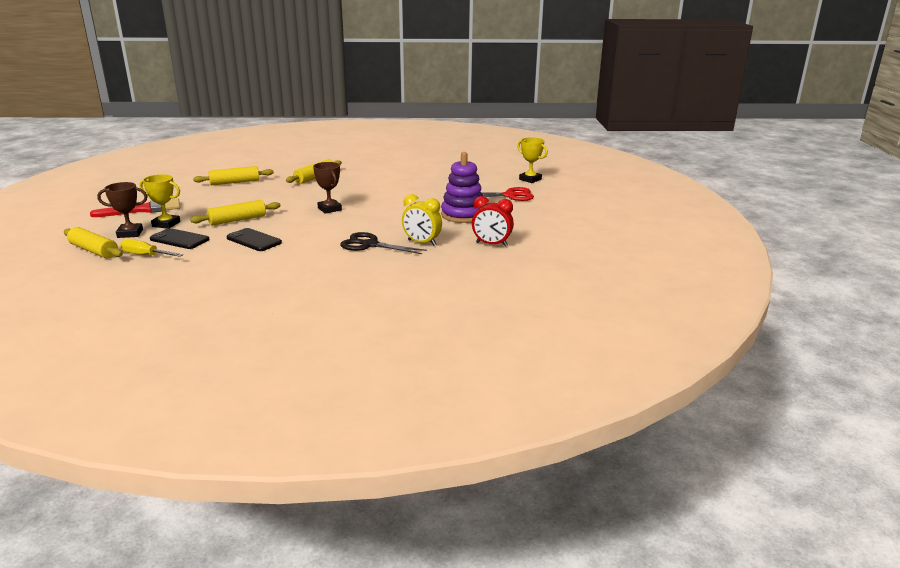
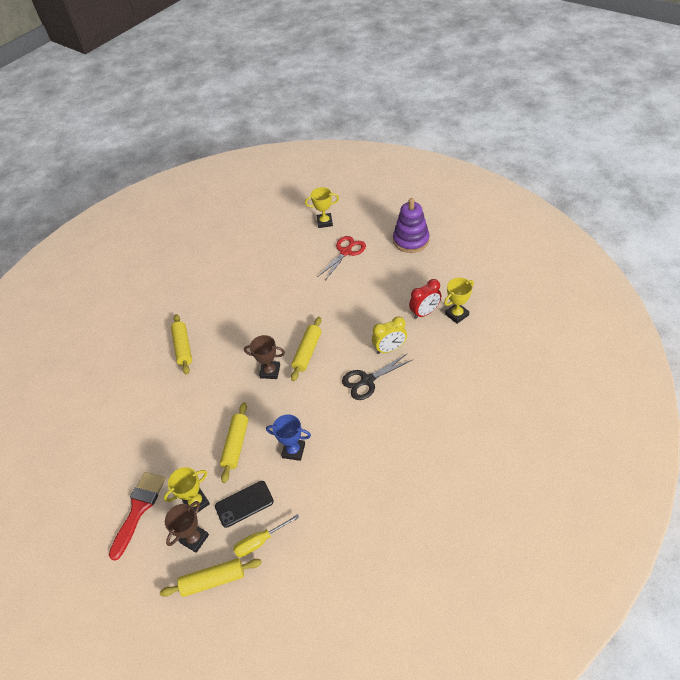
camera: 45 degrees left, 25 degrees up
yellow rolling pin [193,166,274,185] -> yellow rolling pin moved to [291,317,321,381]
black phone [226,228,282,251] -> blue trophy [266,414,311,461]
purple stacking toy [441,152,483,223] -> purple stacking toy moved to [393,198,430,253]
none -> yellow trophy [444,278,474,324]

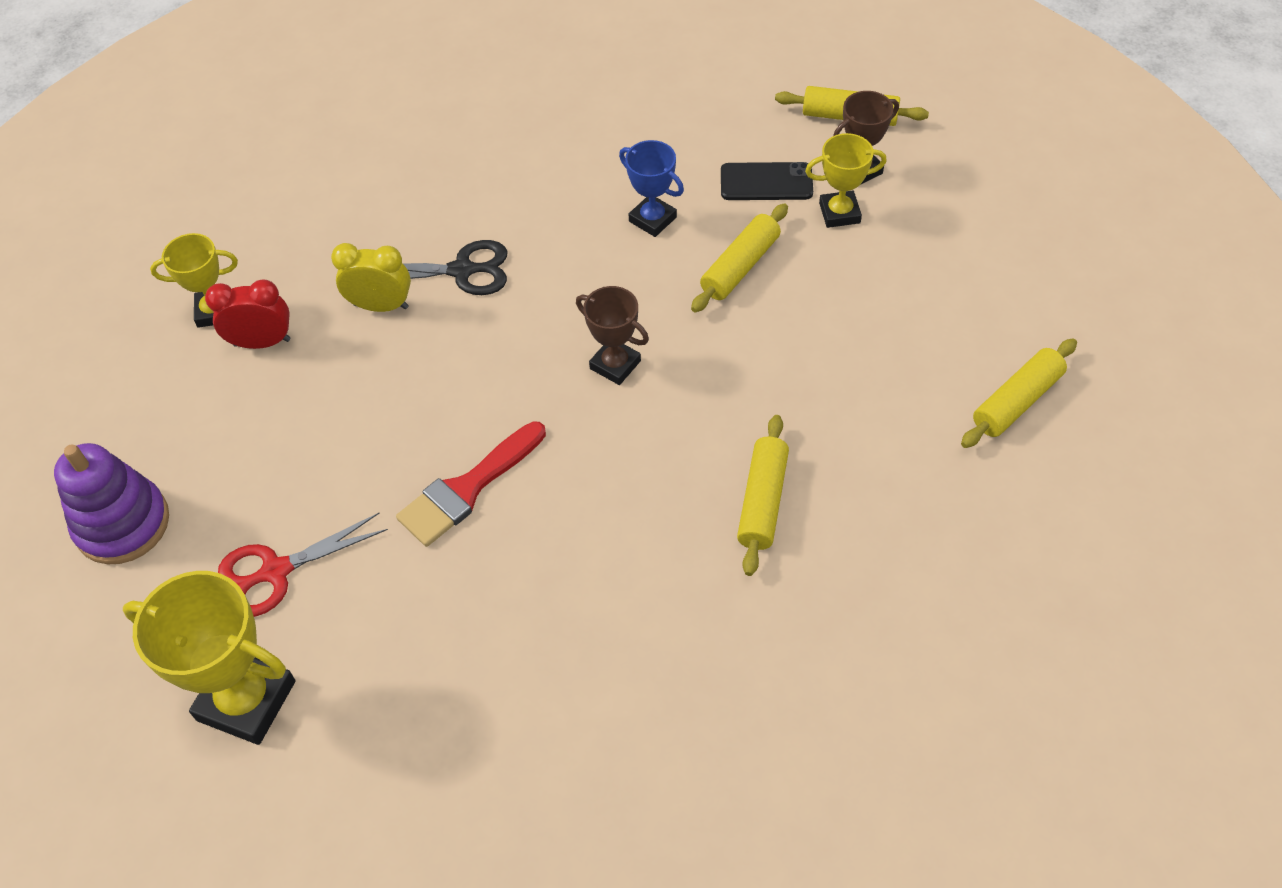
camera: 155 degrees left, 5 degrees up
red brush [109,472,166,561] -> red brush moved to [396,421,546,547]
yellow screwdriver [233,514,300,557] -> none
yellow rolling pin [291,317,321,381] -> yellow rolling pin moved to [961,338,1077,448]
yellow trophy [305,187,339,228] -> yellow trophy [123,571,295,745], size x1.70

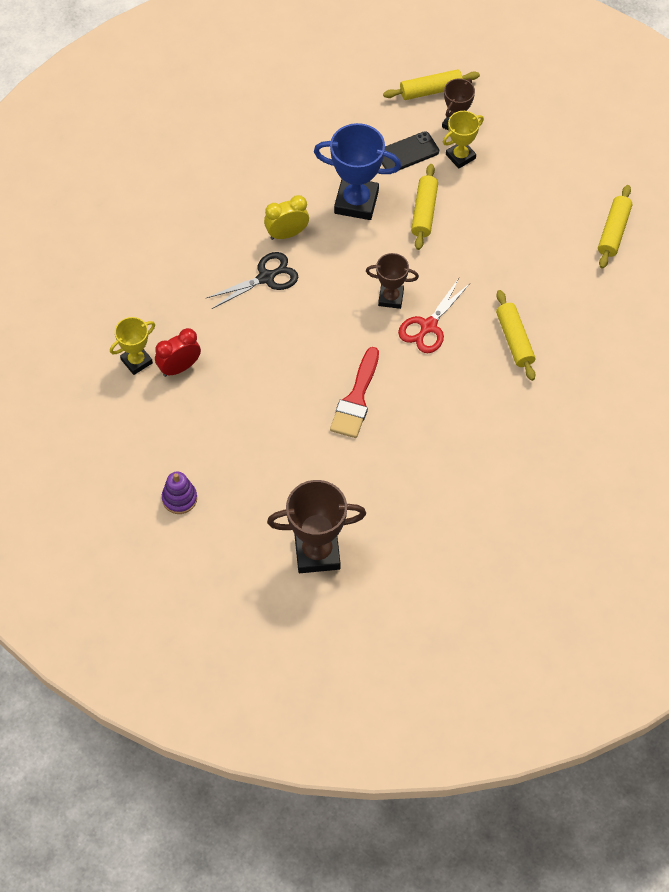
camera: 30 degrees left, 5 degrees up
purple stacking toy [54,443,169,564] -> purple stacking toy [162,471,197,514], size x0.61
yellow trophy [123,571,295,745] -> brown trophy [267,480,366,573]
red scissors [218,513,388,617] -> red scissors moved to [398,278,469,353]
yellow clock [331,243,411,312] -> yellow clock moved to [264,195,309,240]
blue trophy [619,140,684,237] -> blue trophy [314,123,401,220], size x1.70

